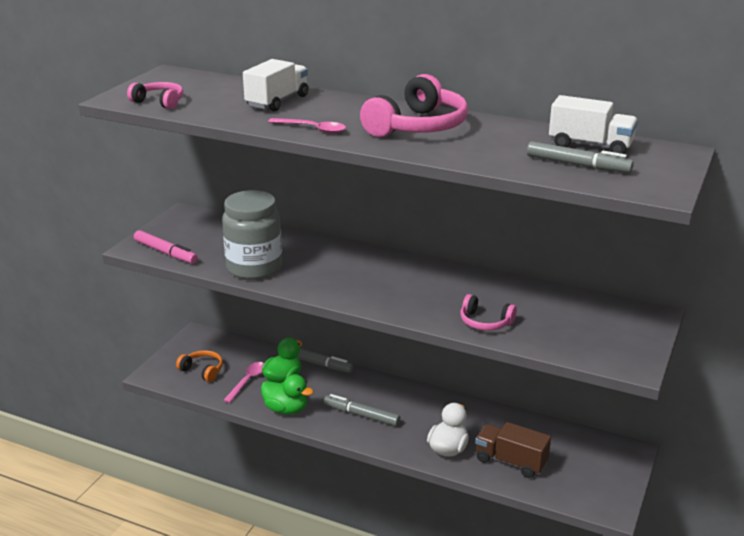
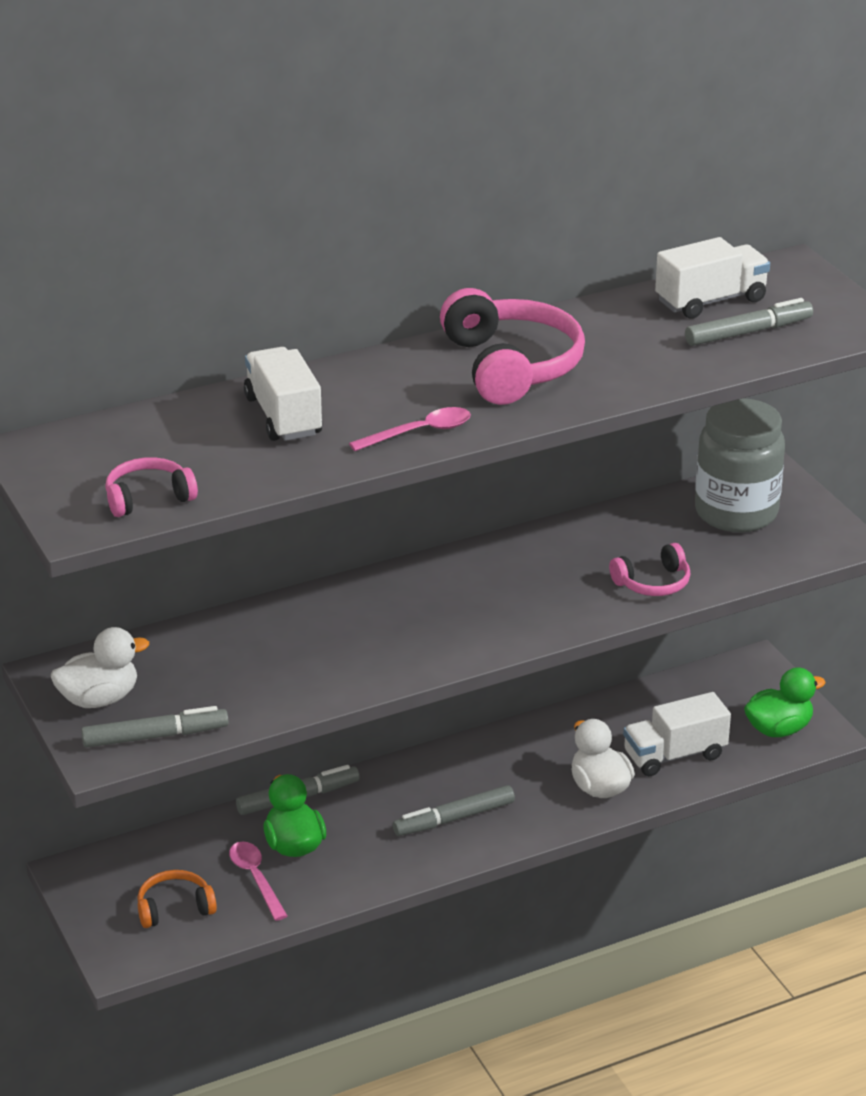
camera: 50 degrees left, 5 degrees up
pink marker [134,230,198,264] -> grey marker [81,706,229,748]
grey jar [222,190,282,280] -> grey jar moved to [695,398,785,533]
green duck [261,374,314,414] -> green duck moved to [744,667,826,737]
brown truck [475,422,551,478] -> white truck [623,692,731,776]
none -> white duck [51,627,149,708]

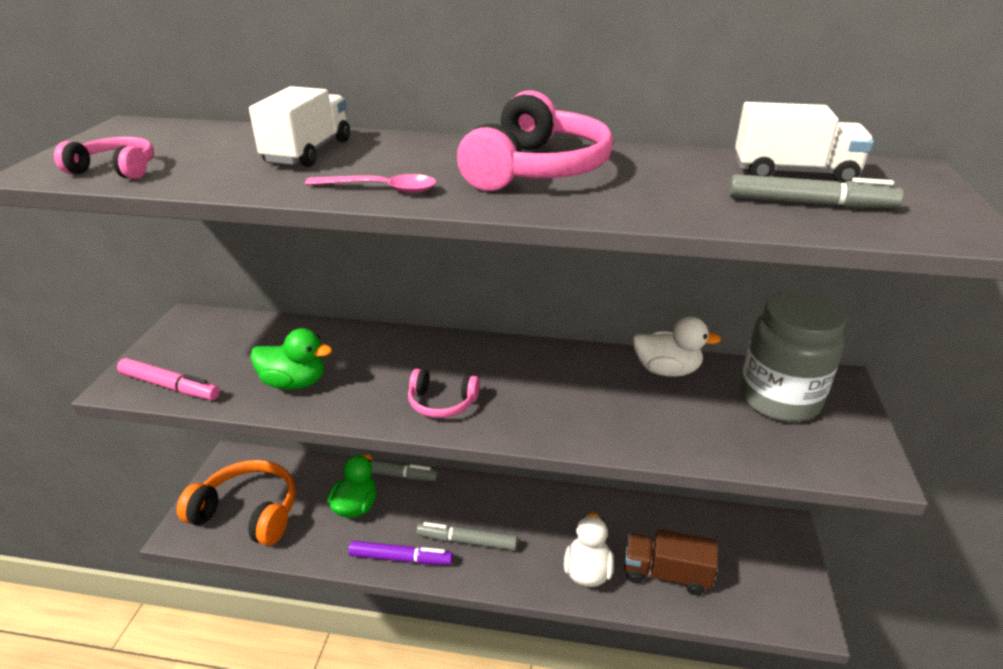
camera: 35 degrees right, 0 degrees up
white duck [51,627,149,708] -> white duck moved to [632,317,721,377]
grey marker [81,706,229,748] -> pink marker [117,358,220,400]
orange headphones [137,870,217,928] -> orange headphones [177,460,296,546], size x1.87
pink spoon [229,841,288,921] -> none
pink headphones [609,543,690,596] -> pink headphones moved to [408,369,480,418]
white truck [623,692,731,776] -> brown truck [624,529,718,595]
green duck [744,667,826,737] -> green duck moved to [250,328,332,390]
none -> purple marker [348,541,453,565]

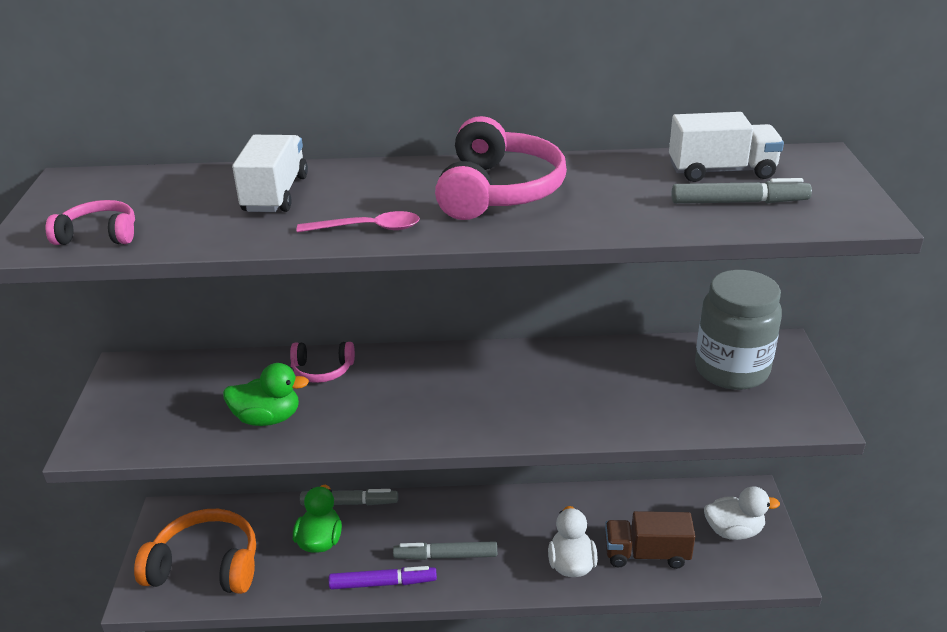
camera: 10 degrees left, 0 degrees up
pink marker [117,358,220,400] -> none
pink headphones [408,369,480,418] -> pink headphones moved to [290,342,355,383]
white duck [632,317,721,377] -> white duck moved to [704,486,780,540]

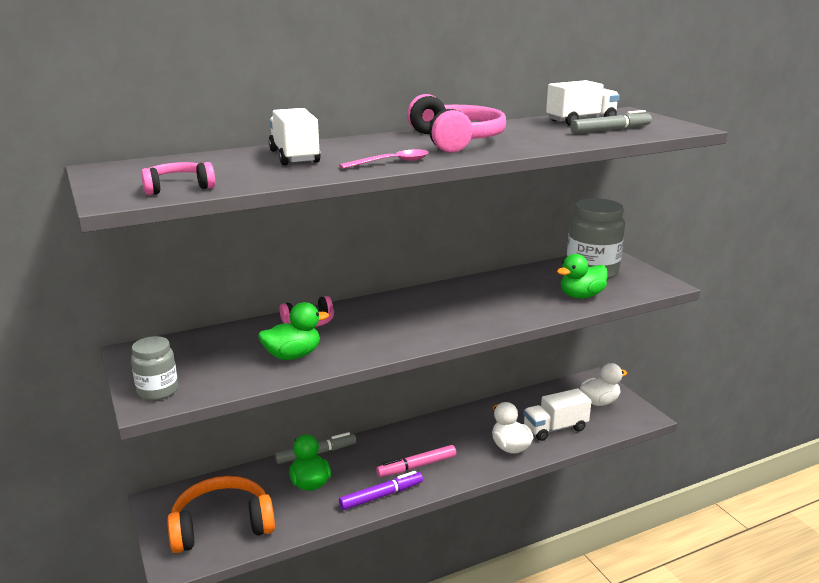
camera: 25 degrees left, 10 degrees down
grey marker [393,541,497,560] -> pink marker [376,445,456,477]
brown truck [605,511,695,569] -> white truck [523,388,591,441]
none -> grey jar [131,336,178,401]
none -> green duck [557,254,608,299]

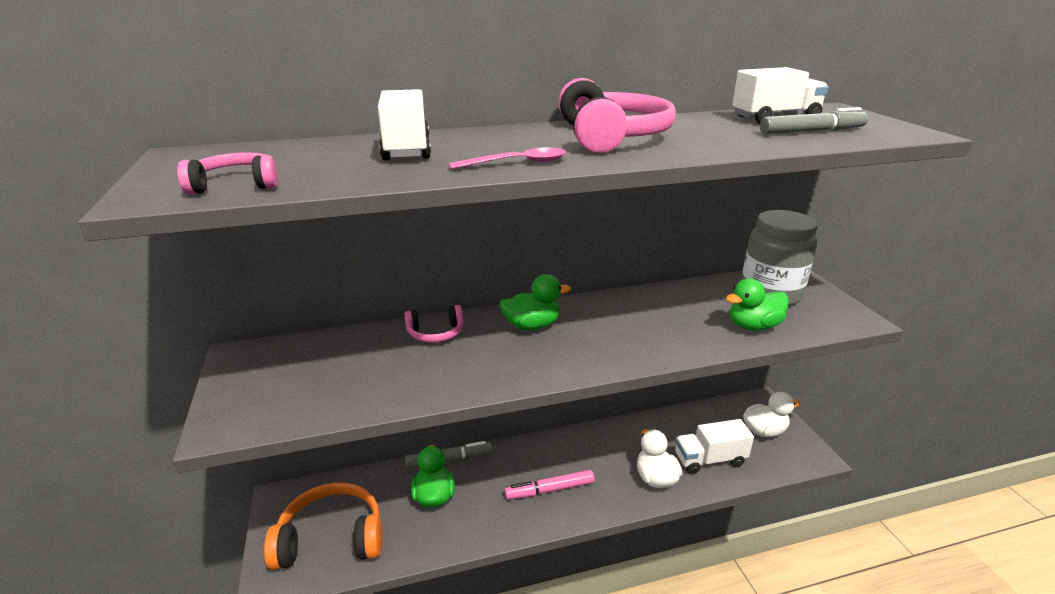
camera: 10 degrees right, 5 degrees up
grey jar [131,336,178,401] -> none
green duck [258,302,329,360] -> green duck moved to [500,274,571,330]
purple marker [339,471,423,510] -> none

